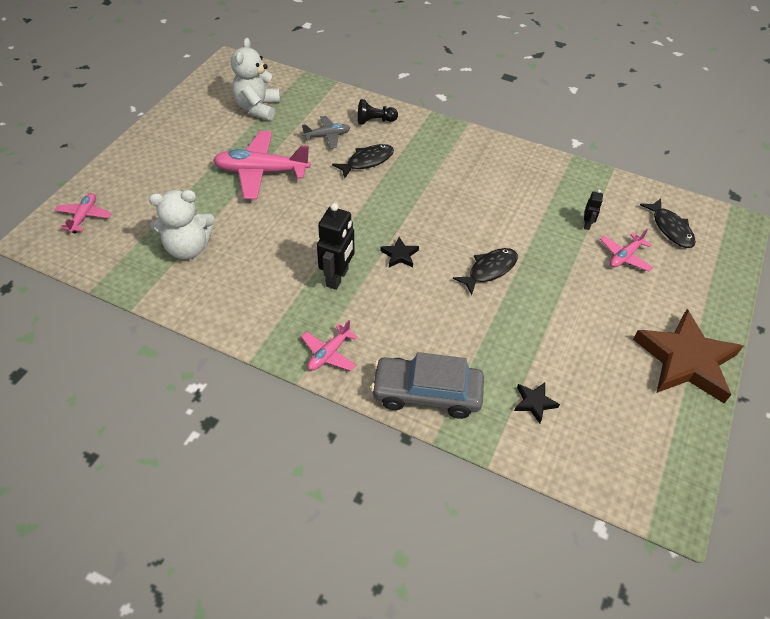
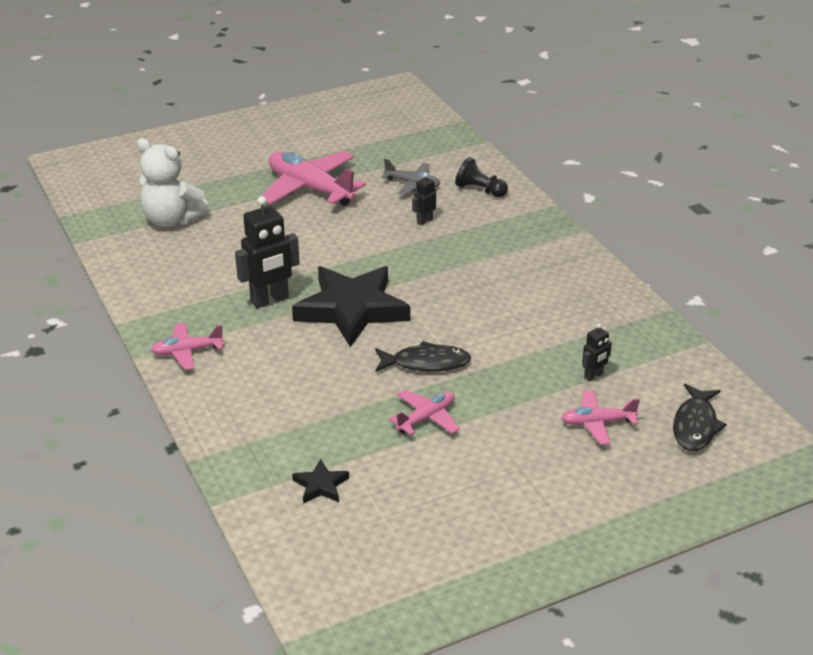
camera: 40 degrees right, 15 degrees down
pink plane [55,193,112,233] -> pink plane moved to [389,390,460,435]
white teddy bear [231,38,280,121] -> none
black fish [332,144,394,178] -> black robot [412,173,436,225]
grey car [371,352,484,419] -> none
black star [380,237,419,268] -> black star [292,266,410,347], size x2.41
brown star [633,309,743,403] -> none

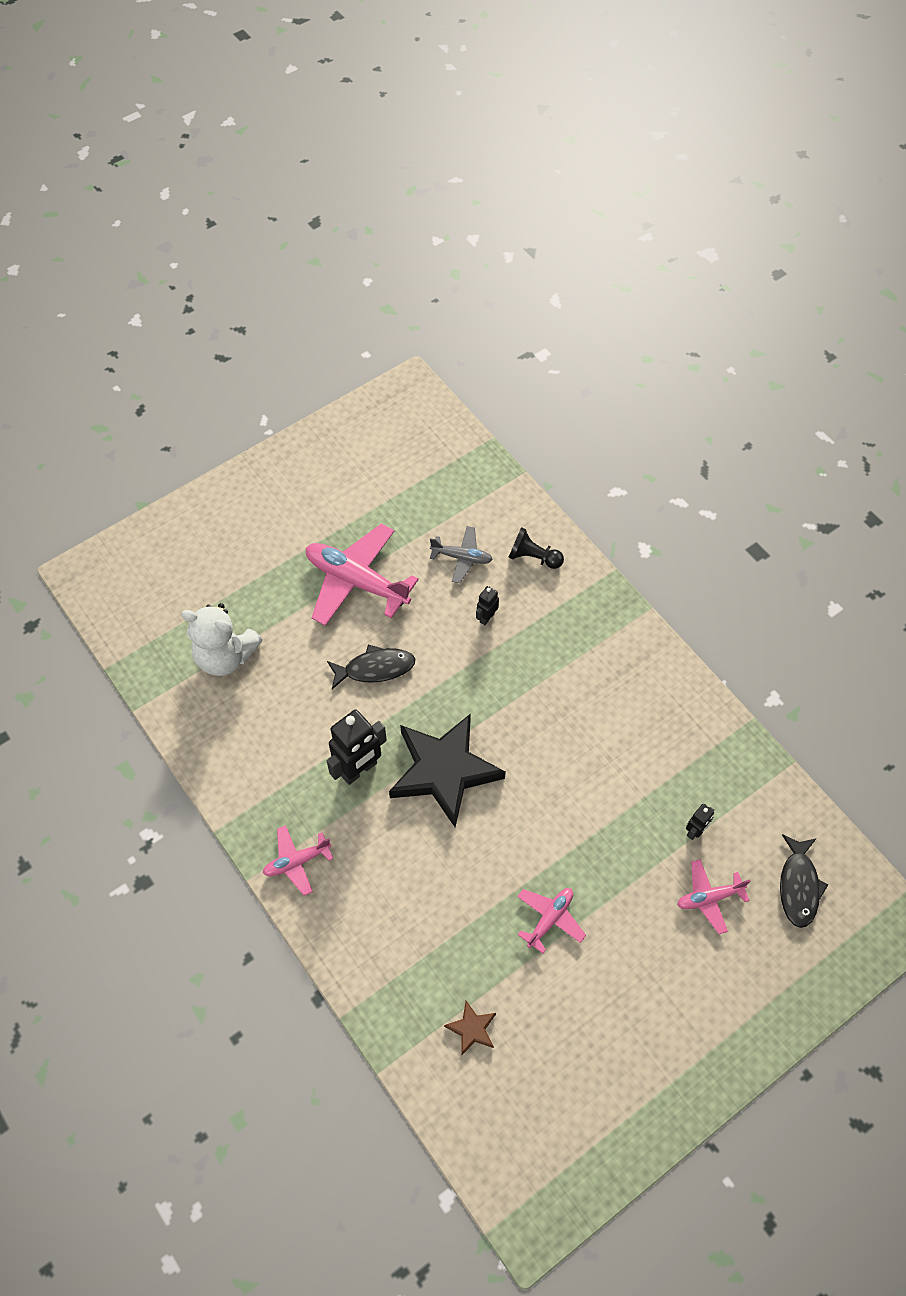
camera: 10 degrees left, 25 degrees up
black star [292,459,349,504] -> brown star [444,1001,496,1056]
black fish [375,341,471,372] -> black fish moved to [327,644,415,689]

